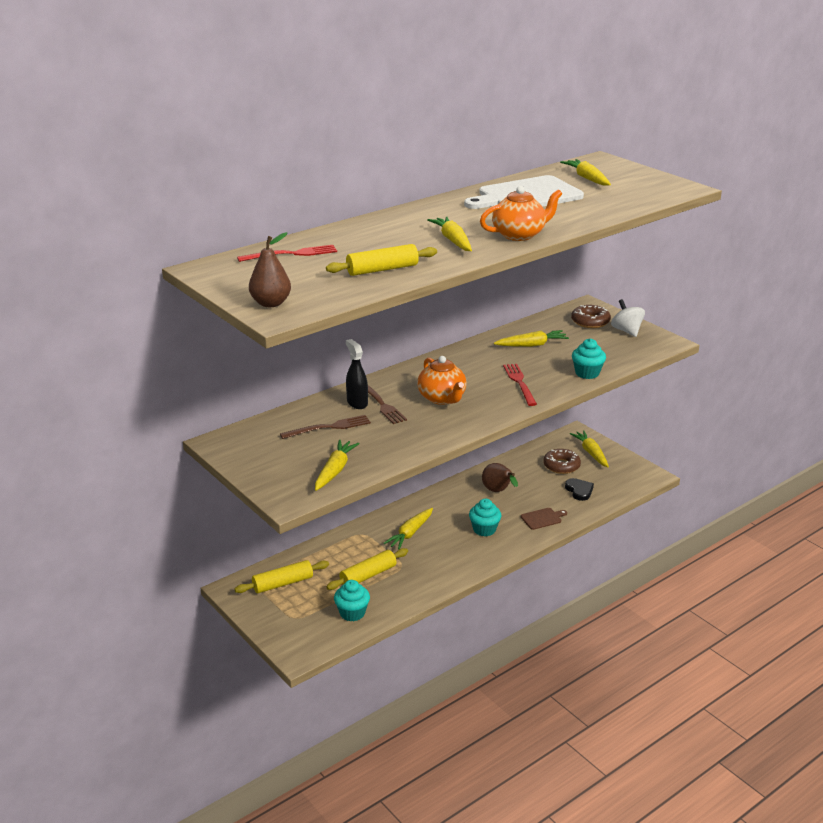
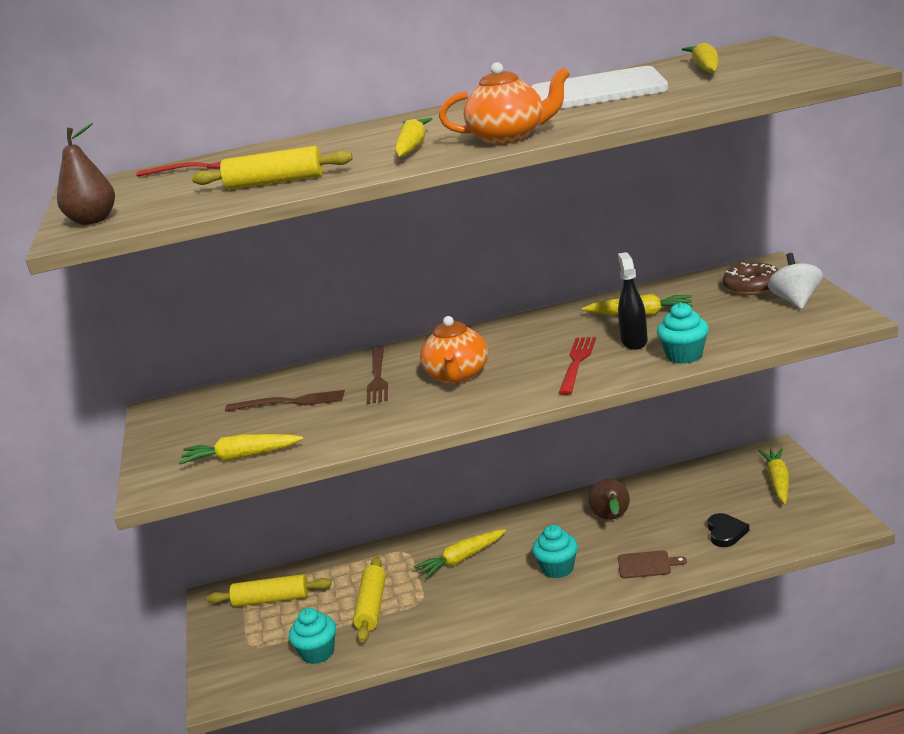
camera: 30 degrees right, 5 degrees down
yellow carrot [315,440,360,491] -> yellow carrot turned 135 degrees counterclockwise [178,434,303,465]
yellow rolling pin [326,548,408,590] -> yellow rolling pin turned 75 degrees counterclockwise [353,557,386,643]
black spray bottle [346,339,368,409] -> black spray bottle moved to [618,252,648,350]
brown donut [543,449,581,474] -> none

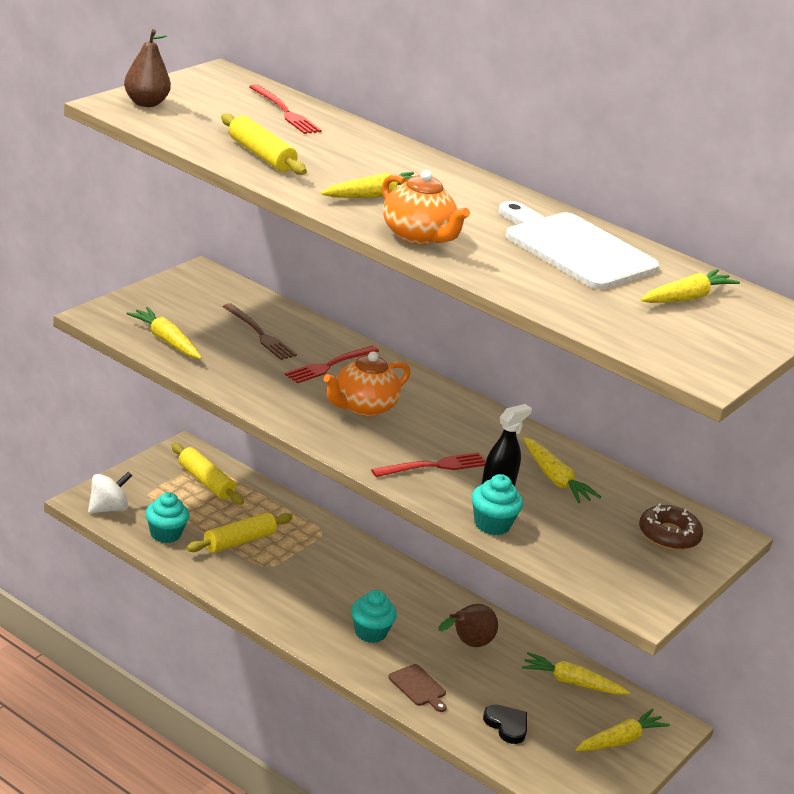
camera: 40 degrees right, 5 degrees up
brown fork [367,348,388,404] -> red fork [285,346,379,383]
yellow carrot [413,529,506,579] -> yellow carrot moved to [522,652,630,695]
black heart [707,513,749,547] -> black heart turned 90 degrees counterclockwise [483,704,527,744]
white spinning top [768,253,823,309] -> white spinning top moved to [88,471,133,514]

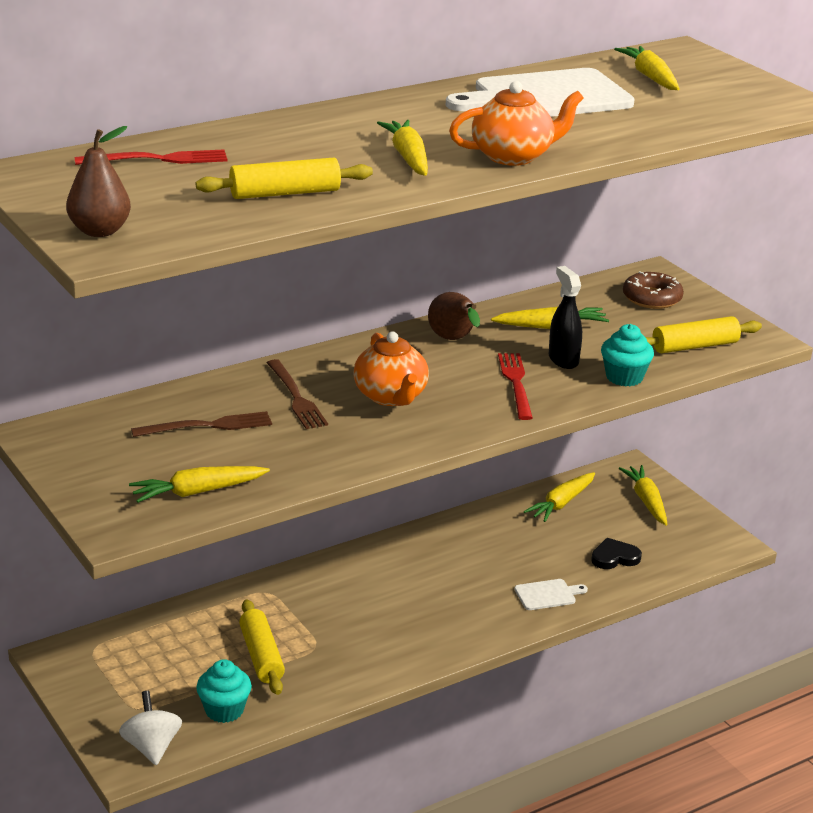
camera: 65 degrees left, 0 degrees up
yellow rolling pin [171,443,244,505] -> yellow rolling pin moved to [646,316,762,353]
red fork [285,346,379,383] -> brown fork [267,359,328,429]
turquoise cupcake [351,590,397,643] -> none
brown cutting board [388,664,447,712] -> white cutting board [514,579,588,610]
brown pear [438,604,498,647] -> brown pear moved to [428,292,480,340]

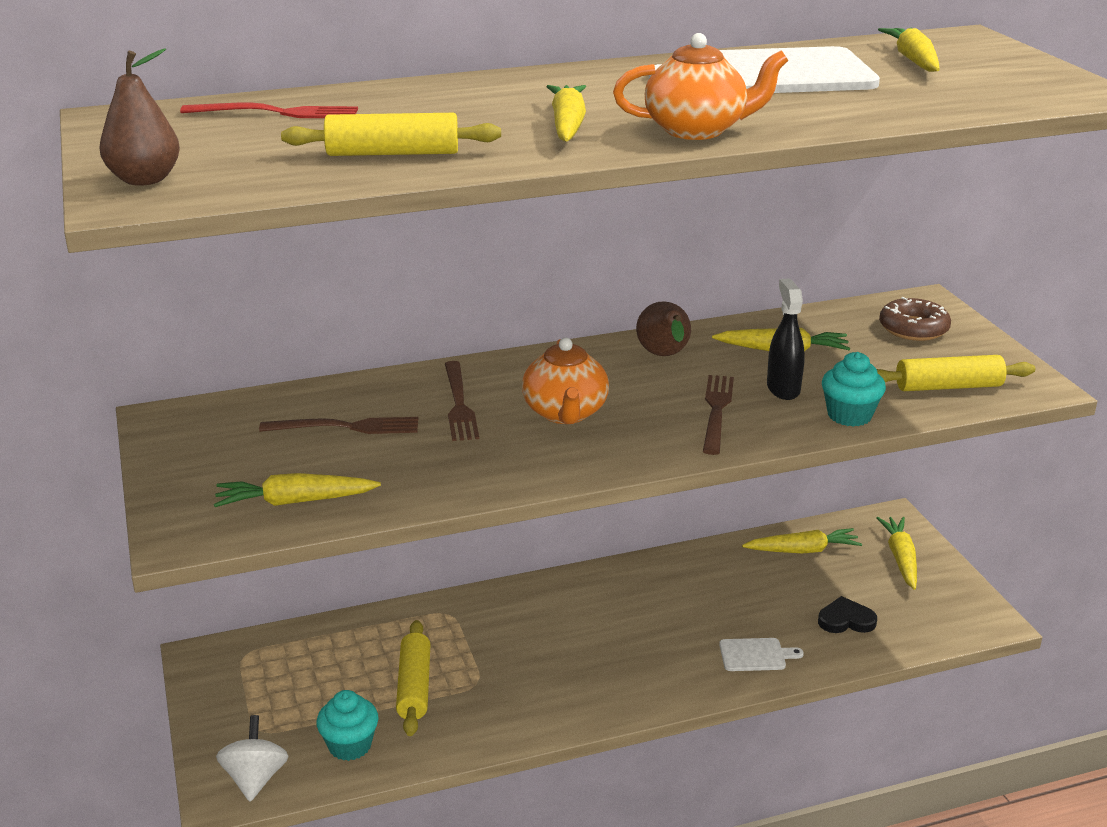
camera: 15 degrees right, 0 degrees up
red fork [498,353,533,420] -> brown fork [703,375,734,455]
yellow carrot [524,472,595,522] -> yellow carrot turned 150 degrees counterclockwise [742,528,862,553]

